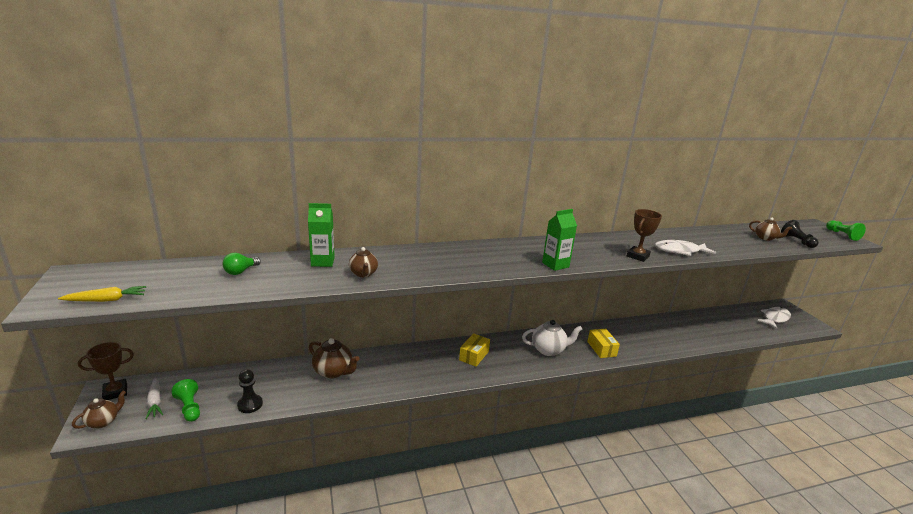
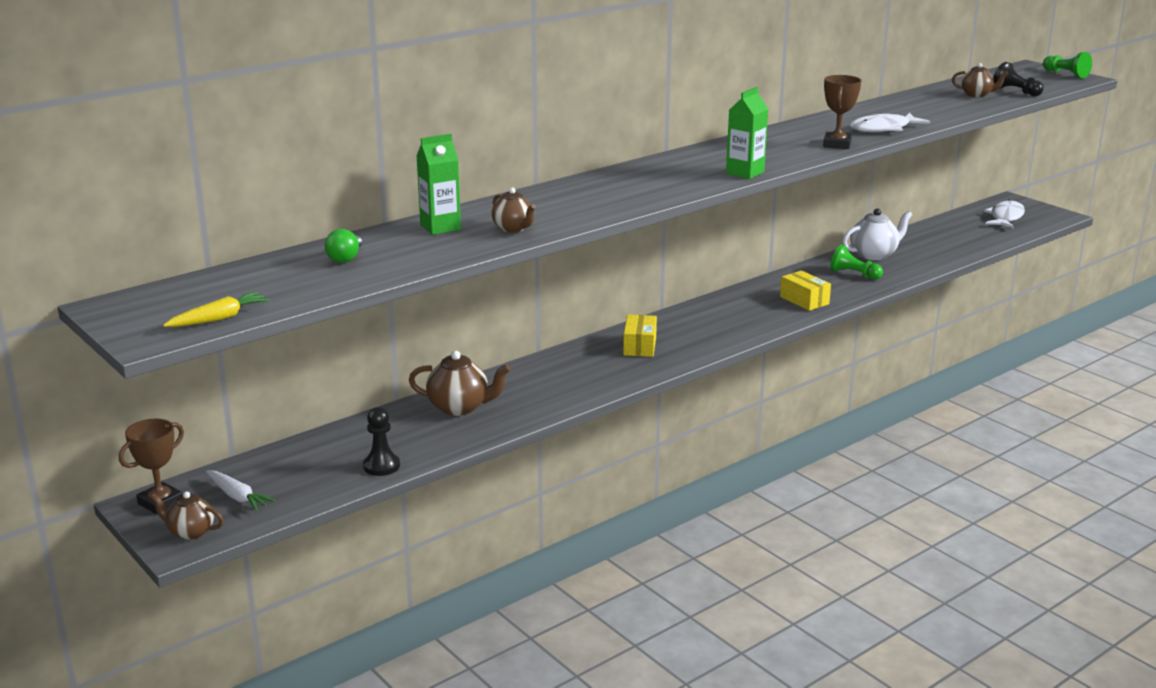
camera: 20 degrees left, 0 degrees up
brown teapot [72,390,126,429] -> brown teapot turned 90 degrees counterclockwise [150,491,224,540]
green pawn [171,379,200,422] -> green pawn moved to [830,245,883,280]
white teapot [522,320,582,356] -> white teapot moved to [842,208,912,260]

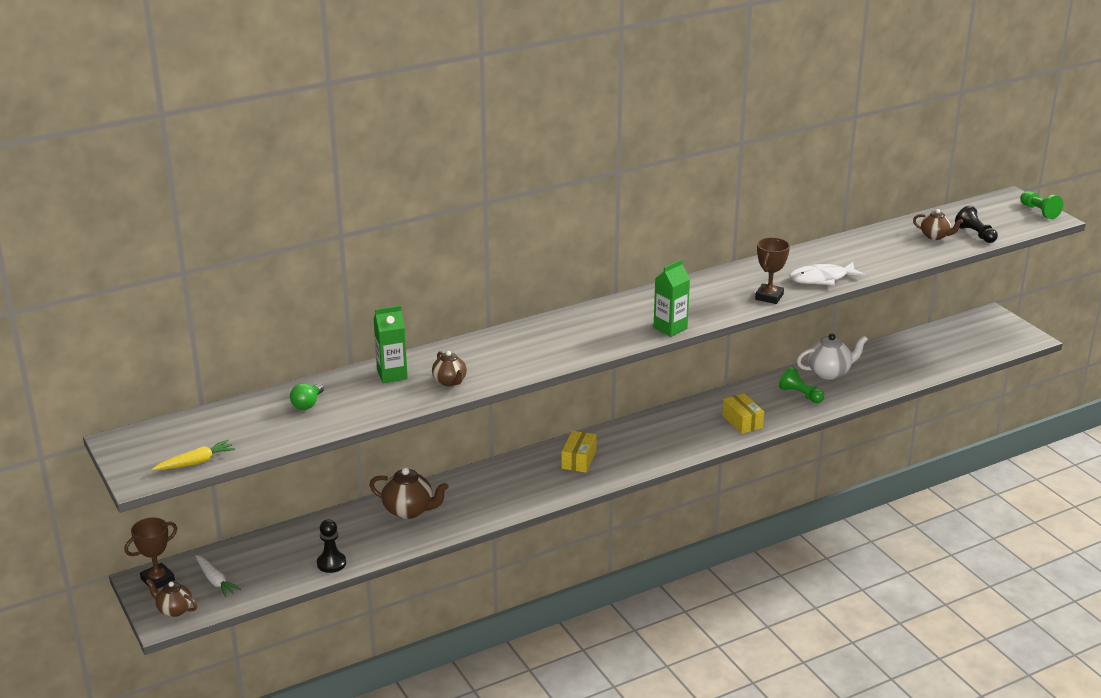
camera: 10 degrees right, 5 degrees up
white fish [984,199,1025,229] -> none

